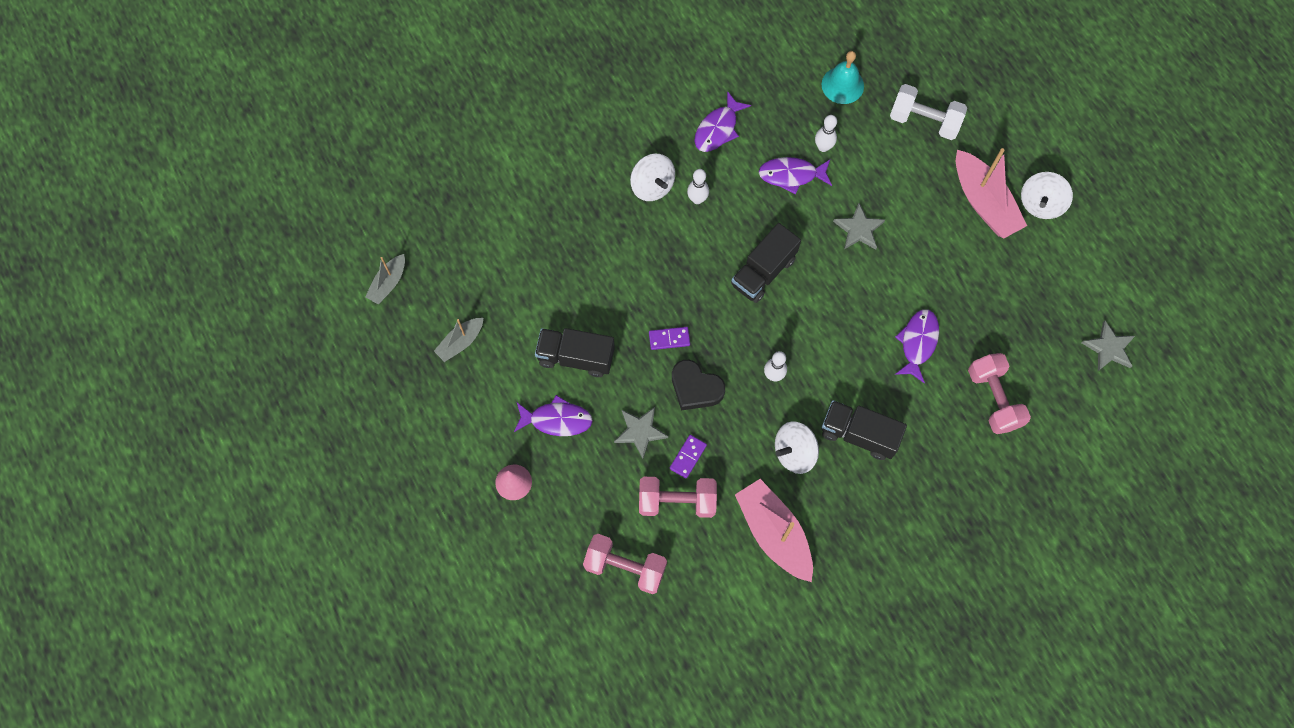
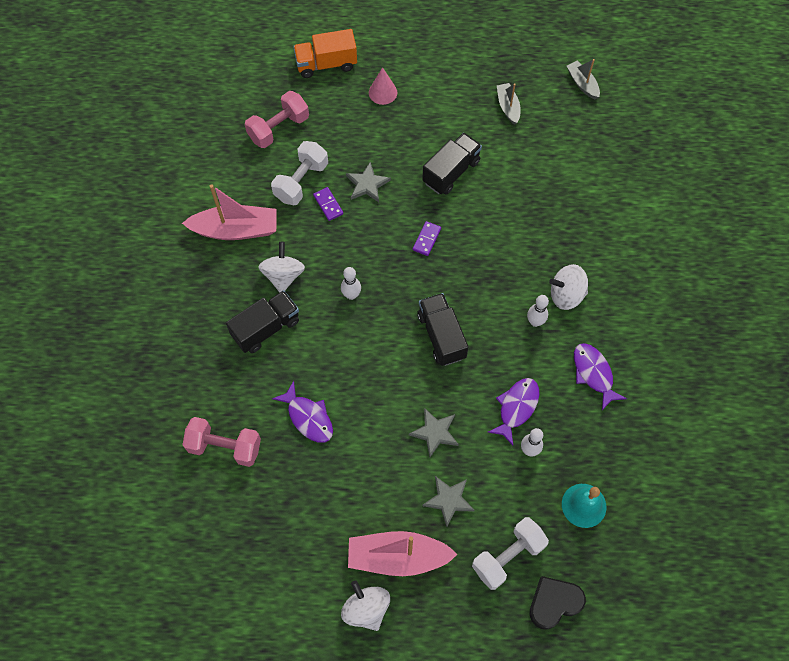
camera: 120 degrees right, 5 degrees down
purple fish [514,395,593,436] -> none
pink dumbbell [639,477,717,518] -> white dumbbell [271,141,328,205]
black heart [672,360,725,410] -> black heart moved to [530,576,586,630]
grey star [1082,321,1135,371] -> grey star moved to [422,476,475,527]
none -> orange truck [293,29,357,78]

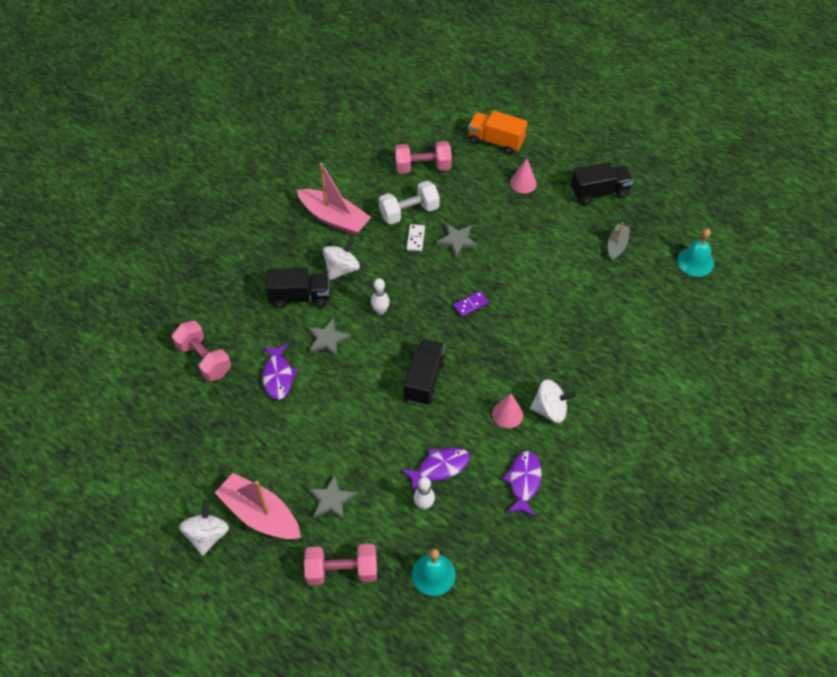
camera: 35 degrees right, 10 degrees down
purple domino [313,187,343,221] -> white domino [407,224,425,251]
grey star [409,408,459,457] -> grey star moved to [308,319,351,358]
black truck [422,133,482,195] -> black truck moved to [571,162,633,205]
white dumbbell [472,517,549,590] -> pink dumbbell [304,544,377,585]
white bowling pin [527,295,549,327] -> pink cone [492,393,523,428]
black heart [530,576,586,630] -> none
white spinning top [549,264,588,310] -> white spinning top turned 150 degrees clockwise [530,379,576,423]
grey boat [567,59,600,99] -> turquoise bell [677,228,714,277]

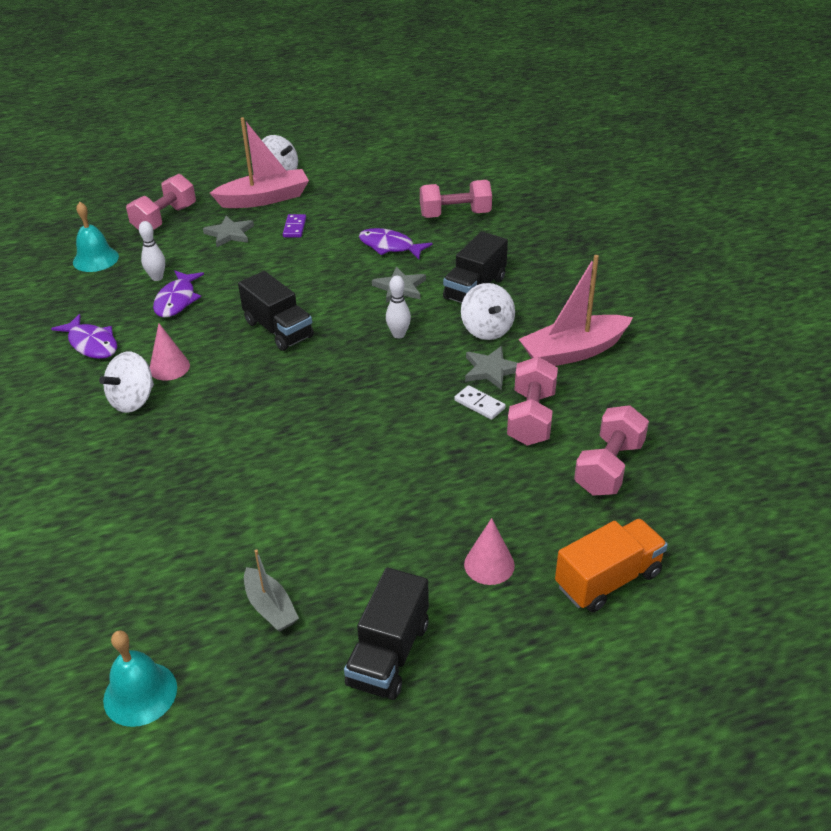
camera: 125 degrees right, 15 degrees down
white dumbbell [379,181,440,224] -> pink dumbbell [507,357,558,446]
grey star [436,223,478,258] -> grey star moved to [465,346,517,390]
purple domino [453,291,489,317] -> purple domino moved to [283,214,306,237]

